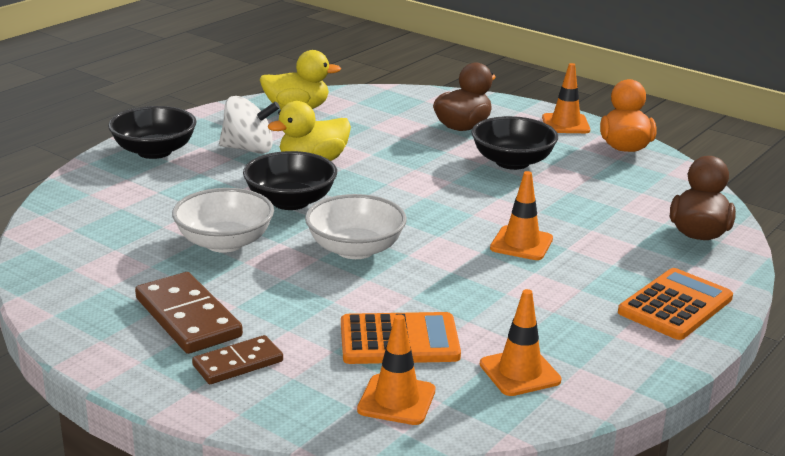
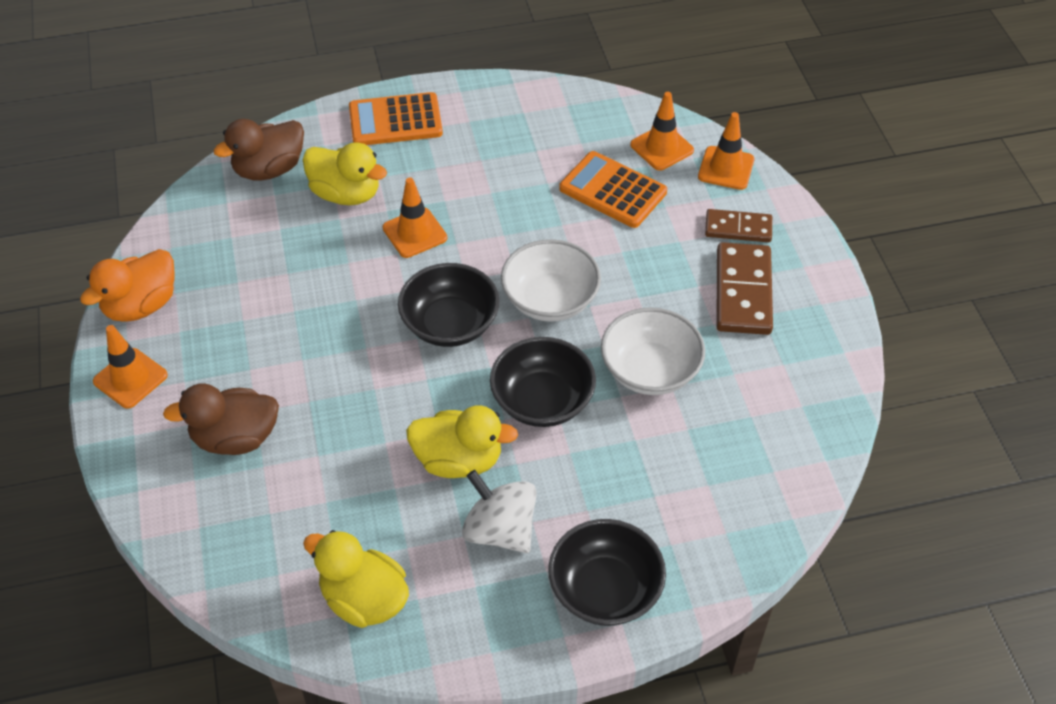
camera: 140 degrees left, 25 degrees up
black bowl [471,116,558,170] -> black bowl moved to [398,263,500,347]
orange traffic cone [480,289,561,396] -> orange traffic cone moved to [698,112,754,190]
none -> yellow duck [303,142,387,205]

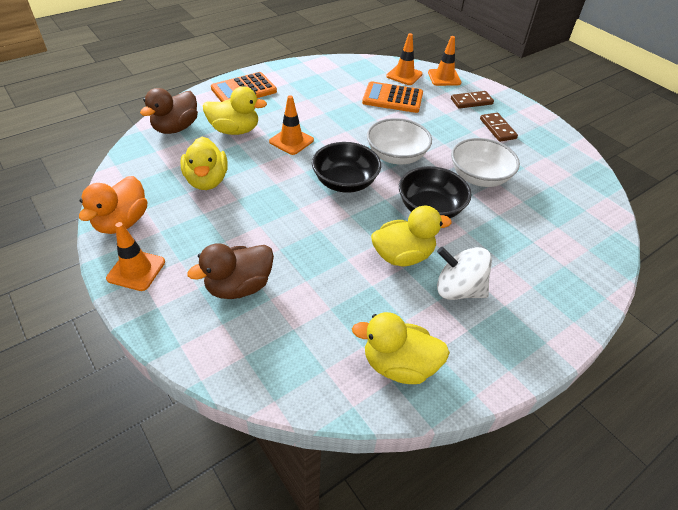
camera: 25 degrees left, 5 degrees down
black bowl [548,519,666,626] -> none
brown domino [716,242,773,335] -> brown domino [480,113,518,142], size x0.63
none -> yellow duck [180,137,228,190]

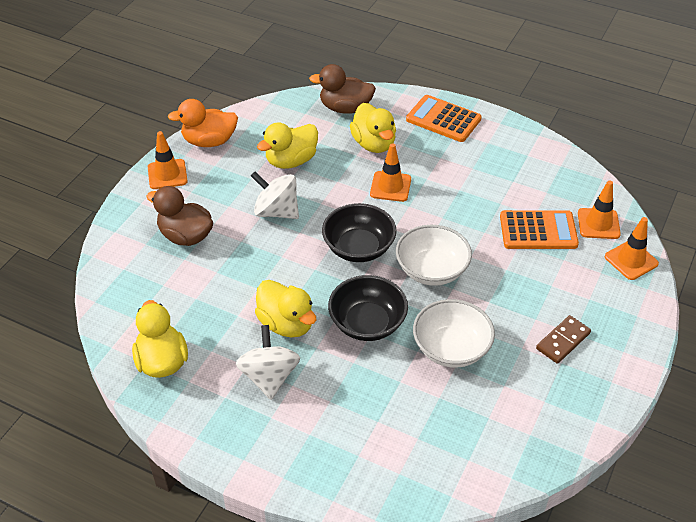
camera: 65 degrees right, 0 degrees up
orange calculator [362,81,423,113] -> orange calculator turned 105 degrees clockwise [500,210,579,249]
brown domino [451,91,494,109] -> none
none -> white spinning top [251,171,299,219]

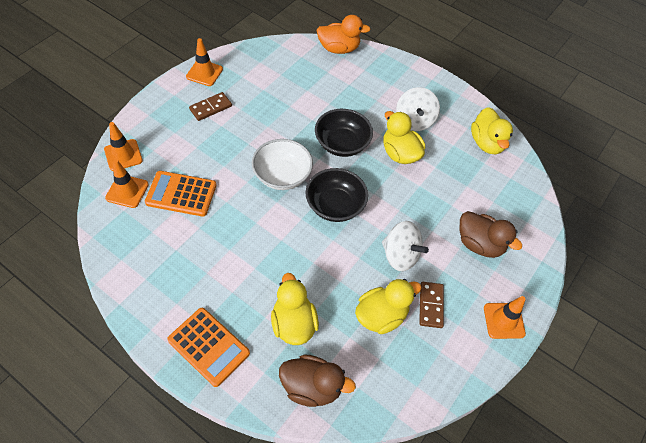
camera: 175 degrees left, 10 degrees up
orange duck [168,99,238,147] -> orange duck moved to [316,15,370,54]
orange traffic cone [370,143,411,202] -> orange traffic cone moved to [186,38,223,86]
white bowl [413,299,495,368] -> none
none -> brown domino [419,282,444,328]

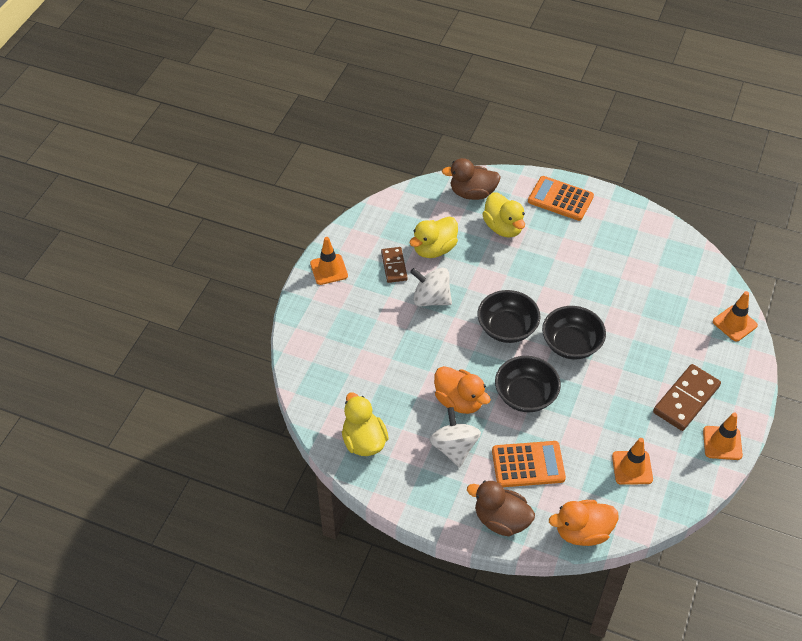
camera: 170 degrees right, 5 degrees down
orange traffic cone [105,159,149,208] -> orange traffic cone moved to [612,438,653,485]
orange calculator [145,171,216,217] -> orange calculator moved to [492,441,566,487]
brown domino [189,92,232,121] -> brown domino [653,364,721,431], size x1.59
white bowl [252,139,313,190] -> black bowl [542,306,606,359]
yellow duck [383,111,425,164] -> orange duck [434,366,491,414]
brown duck [460,211,523,258] -> brown duck moved to [467,480,535,536]

